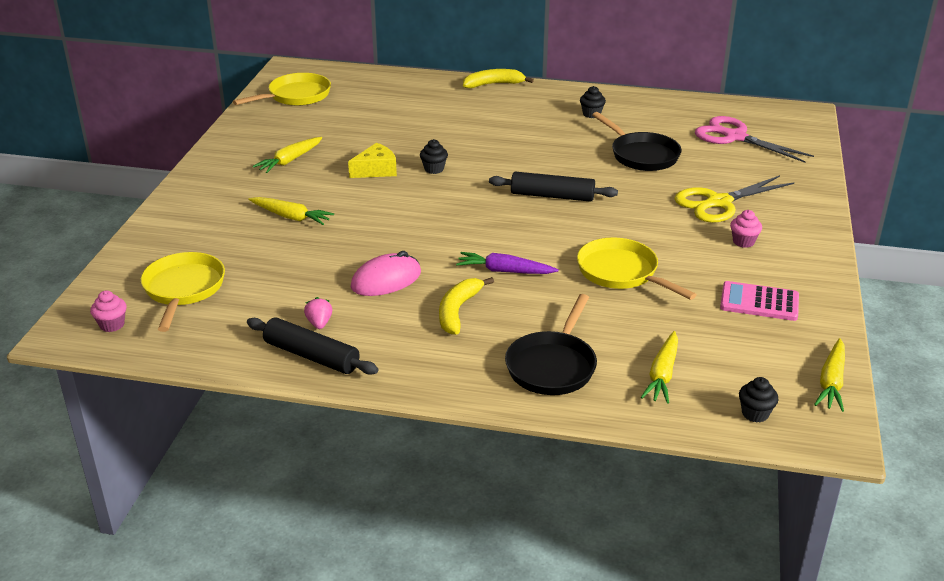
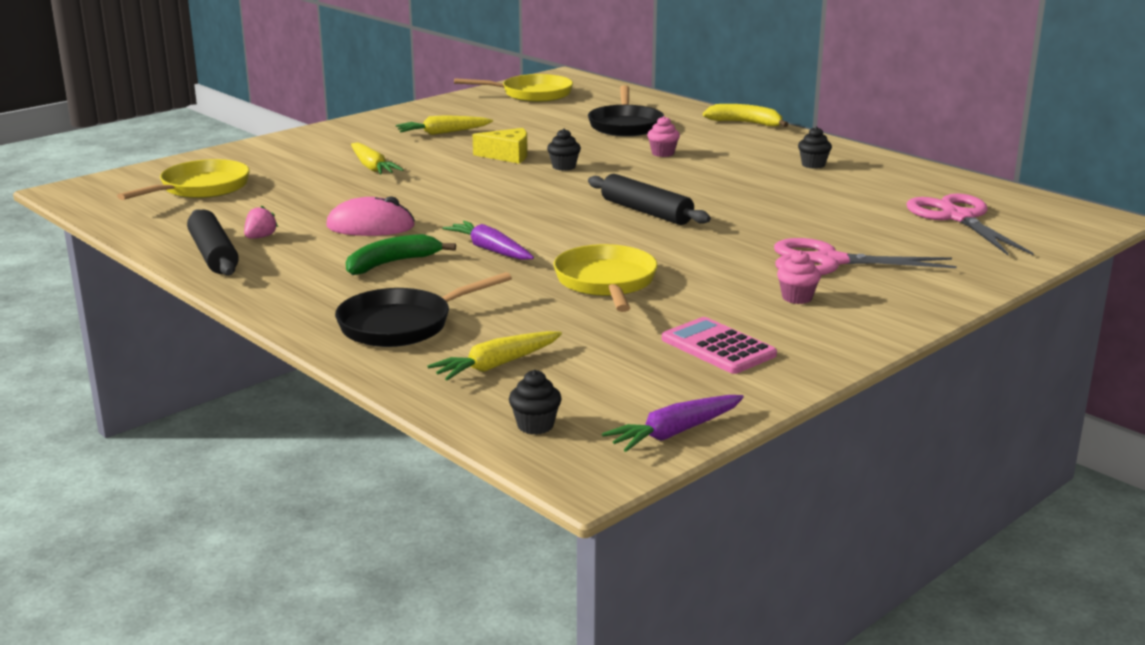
camera: 35 degrees right, 10 degrees down
pink cupcake [90,290,127,332] -> pink cupcake moved to [647,116,680,157]
yellow banana [439,277,494,335] -> green banana [346,234,456,275]
black pan [592,112,682,171] -> black pan moved to [588,85,664,136]
yellow scissors [674,175,794,223] -> pink scissors [774,238,957,275]
yellow carrot [814,338,845,412] -> purple carrot [602,395,744,452]

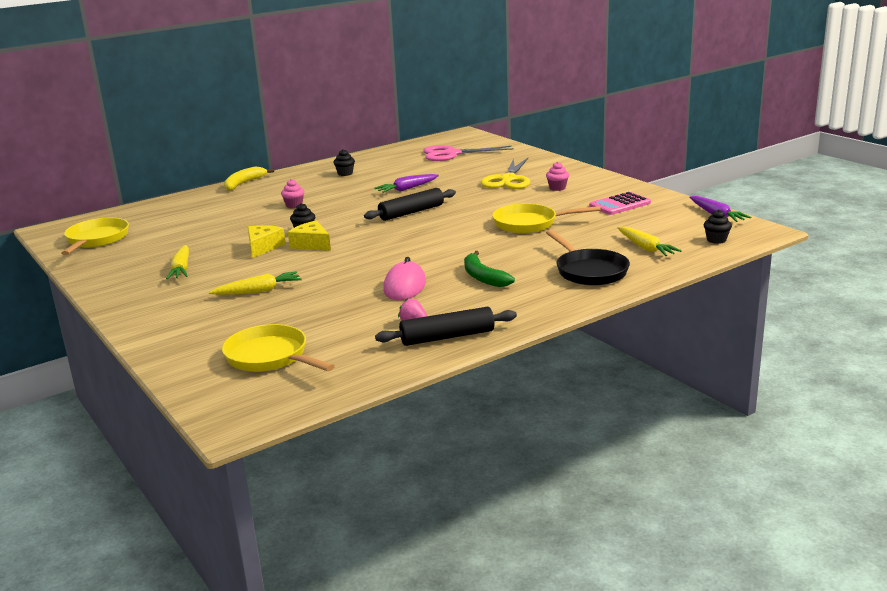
camera: 80 degrees left, 0 degrees up
purple carrot [442,221,534,260] -> purple carrot moved to [375,174,439,193]
black pan [588,85,664,136] -> none
pink scissors [774,238,957,275] -> yellow scissors [481,158,530,189]
none -> yellow cheese [288,220,331,251]

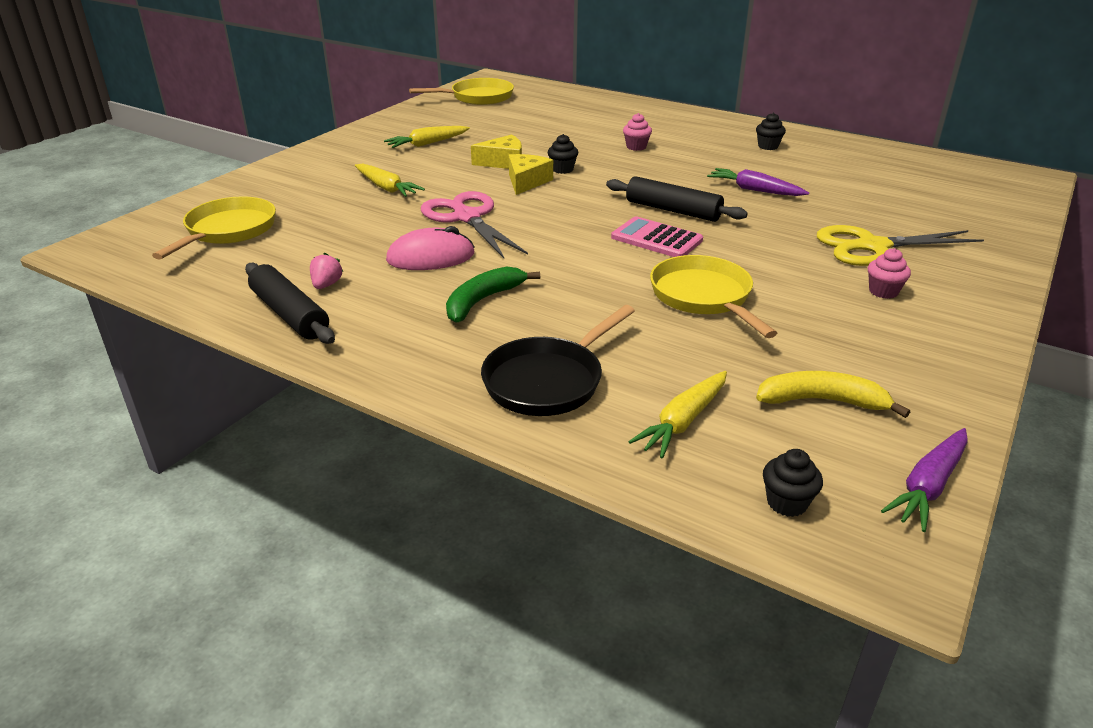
camera: 65 degrees right, 10 degrees up
yellow banana [224,166,274,191] -> yellow banana moved to [756,371,910,418]
pink scissors [423,145,514,161] -> pink scissors moved to [421,191,528,258]
pink calculator [589,192,651,215] -> pink calculator moved to [611,216,703,257]

